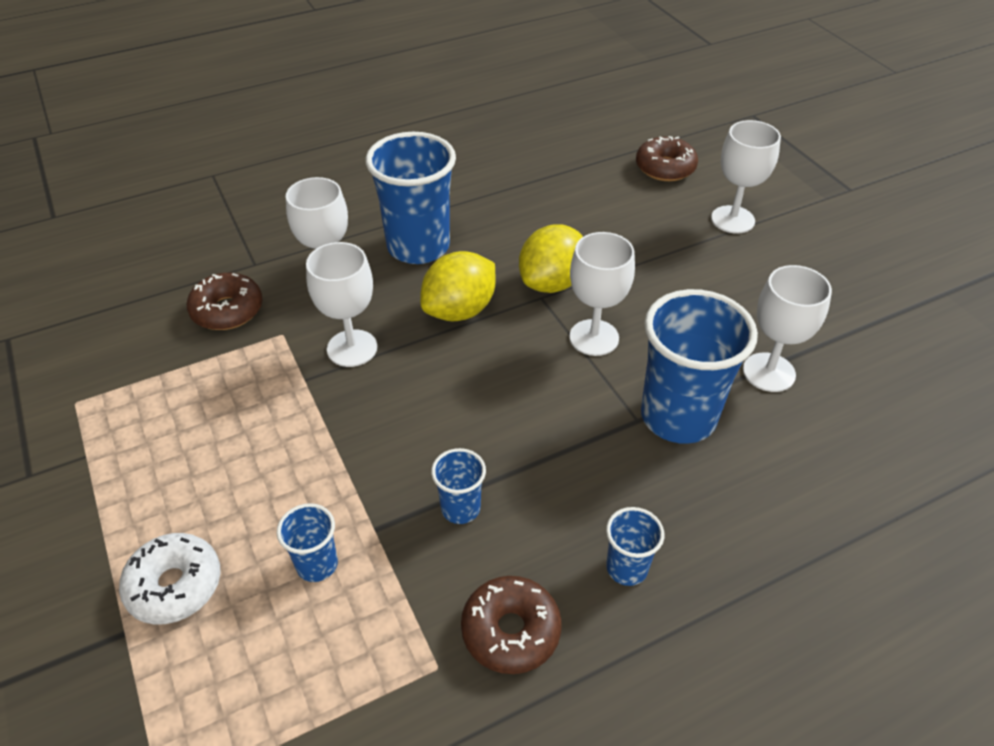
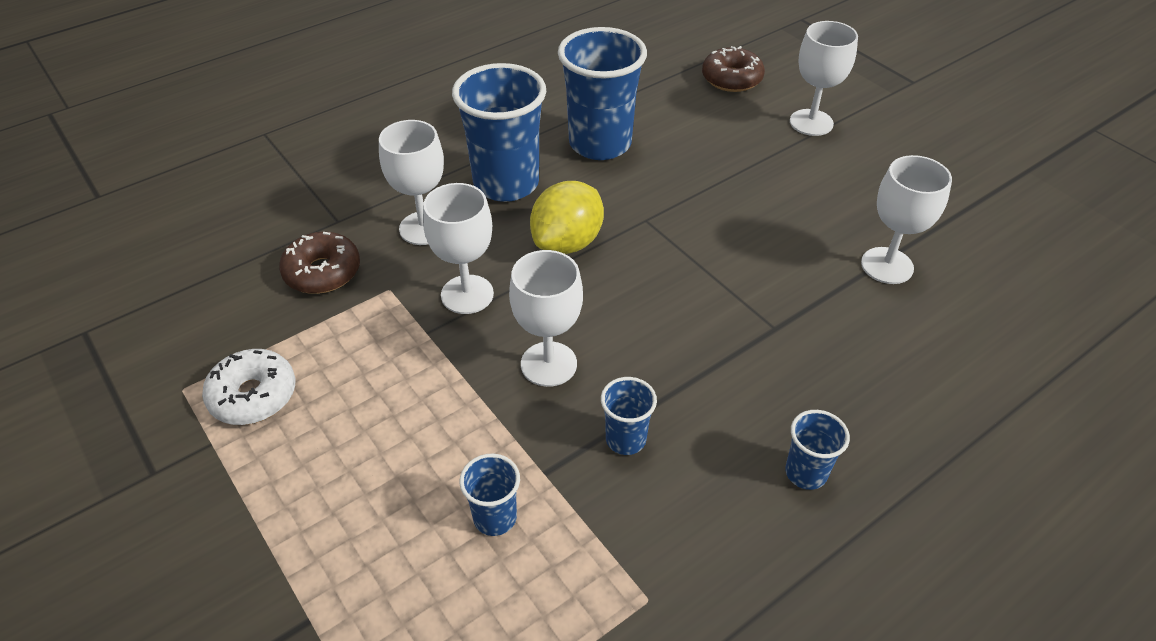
camera: 10 degrees left, 0 degrees up
white donut [119,533,221,625] -> white donut moved to [202,349,295,425]
brown donut [461,576,562,674] -> none
yellow lemon [519,224,583,293] -> none
white goblet [569,232,635,356] -> white goblet moved to [509,250,583,387]
blue cup [641,289,758,444] -> blue cup moved to [558,27,647,160]

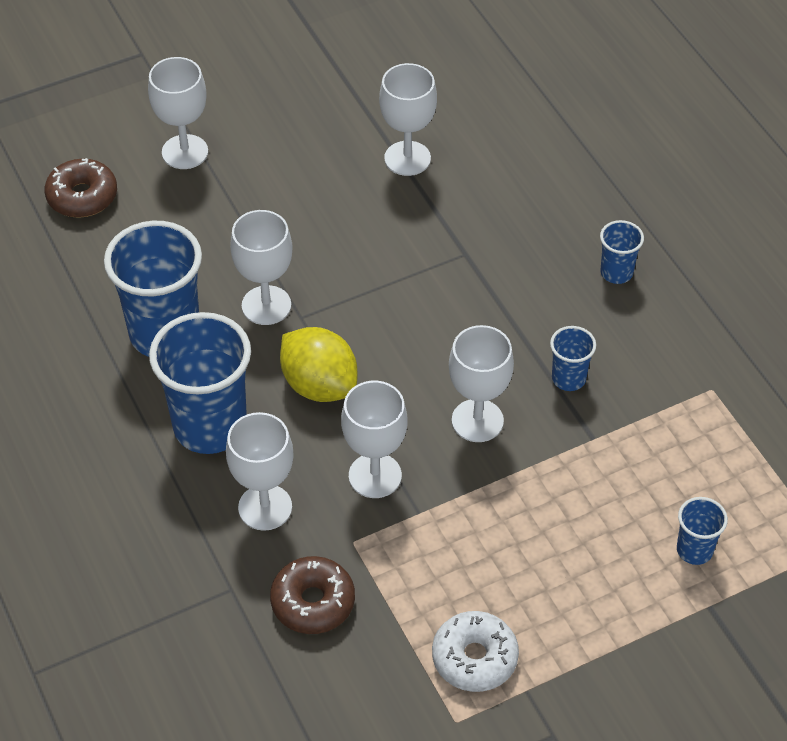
camera: 80 degrees left, 5 degrees up
blue cup [459,454,520,536] -> blue cup moved to [677,497,728,565]
none -> white goblet [230,210,293,325]

